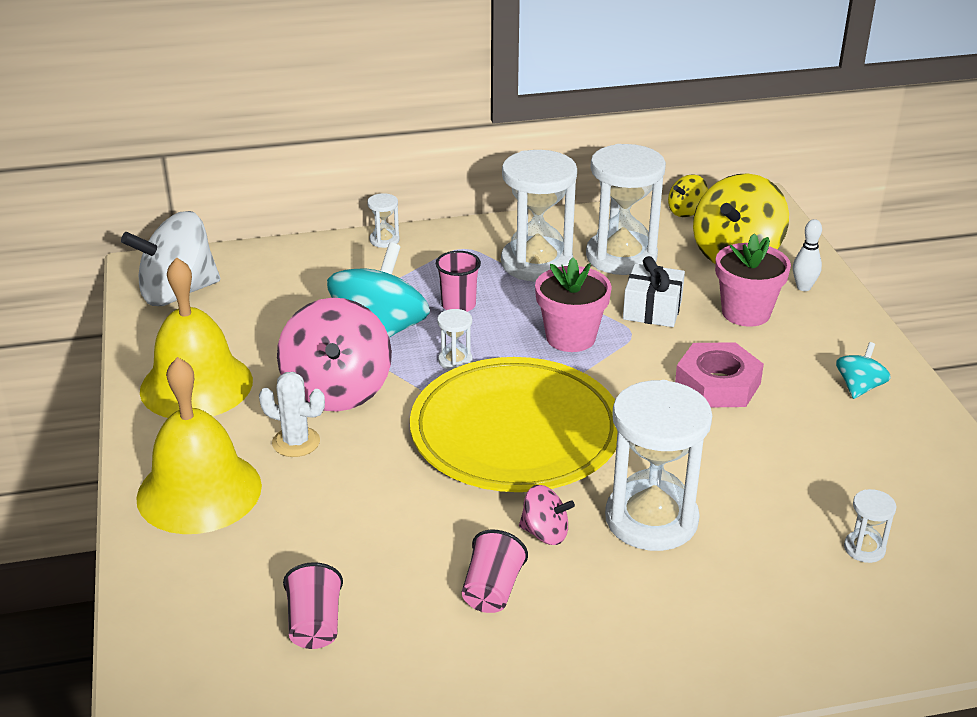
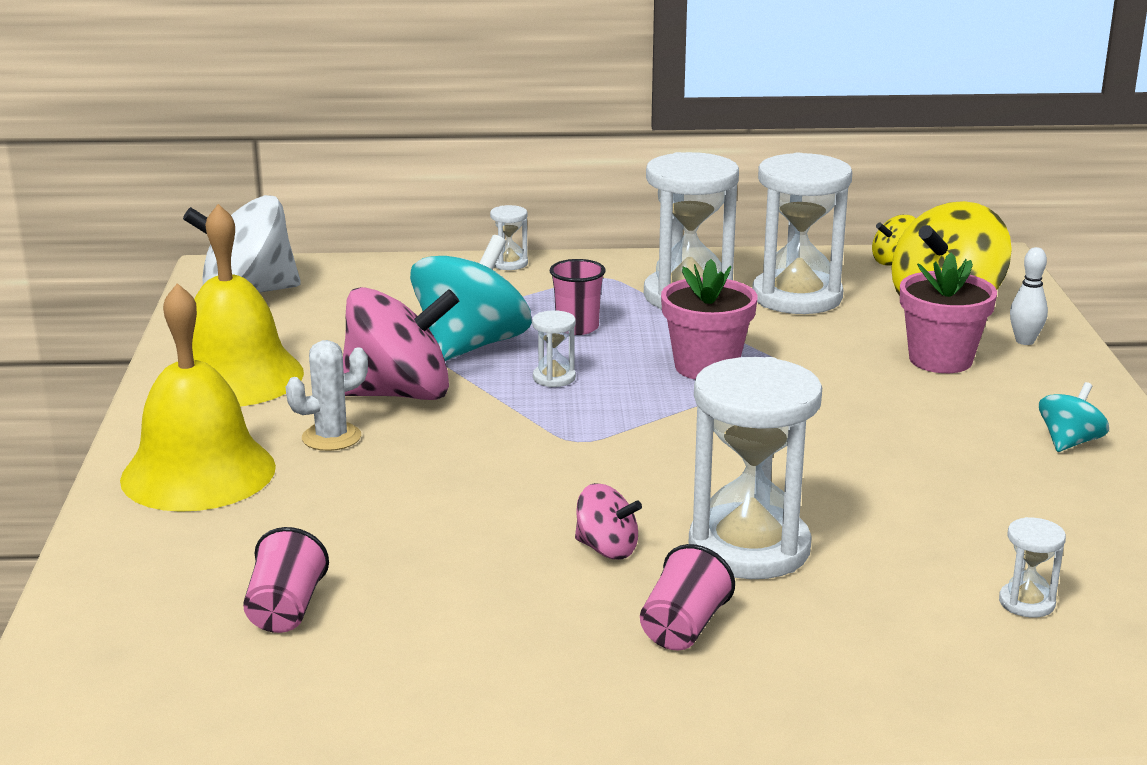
camera: 10 degrees right, 10 degrees down
white cactus [259,372,325,457] -> white cactus turned 60 degrees counterclockwise [286,340,368,451]
pink spinning top [277,298,392,411] -> pink spinning top turned 105 degrees counterclockwise [343,287,459,400]
yellow plate [410,357,618,492] -> none
pink cup [462,530,528,613] -> pink cup moved to [640,544,735,650]
white gift [623,256,685,327] -> none
pink nut [675,342,764,407] -> none

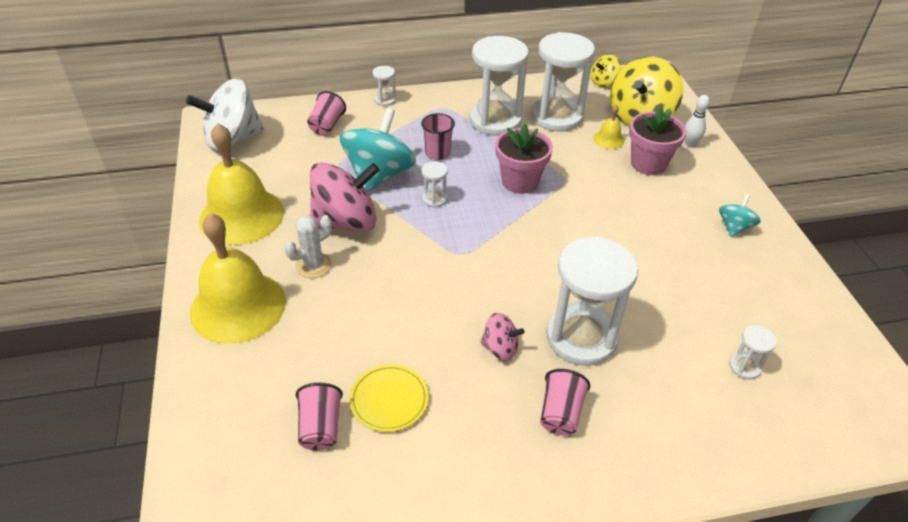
camera: 10 degrees left, 20 degrees up
none -> pink cup [307,91,346,135]
none -> yellow plate [349,364,429,432]
none -> yellow bell [593,105,624,149]

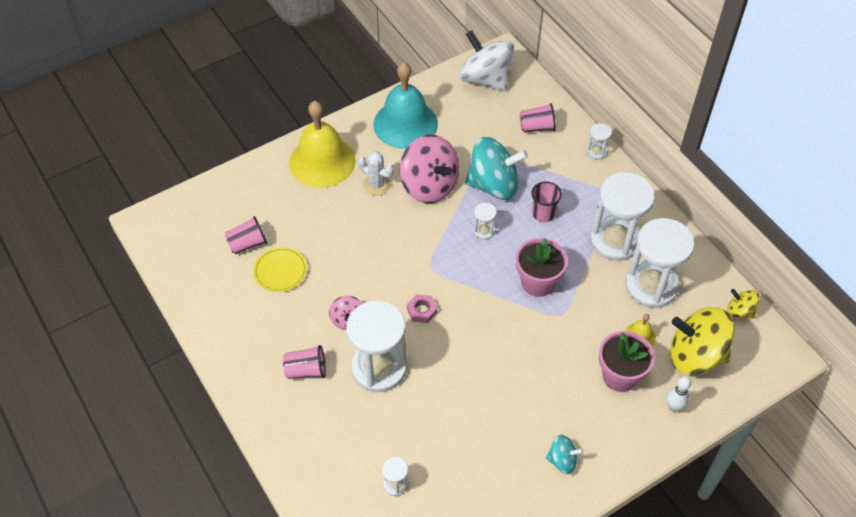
camera: 70 degrees right, 10 degrees up
yellow bell [199,123,284,245] -> turquoise bell [374,62,438,149]
none -> pink nut [407,294,437,323]

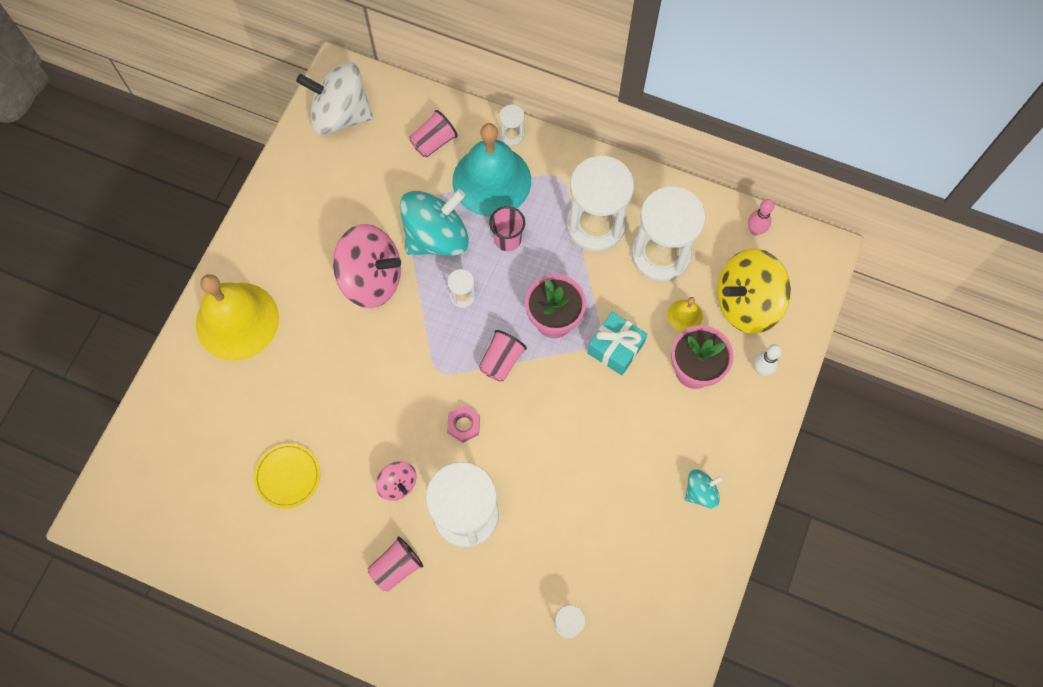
camera: 35 degrees left, 15 degrees up
pink cup [224,216,267,254] -> pink cup moved to [479,330,527,382]
white cactus [358,151,394,196] -> none
turquoise bell [374,62,438,149] -> turquoise bell moved to [452,123,531,216]
yellow spinning top [727,289,759,318] -> pink bowling pin [748,199,774,235]
none -> turquoise gift [587,312,647,375]

